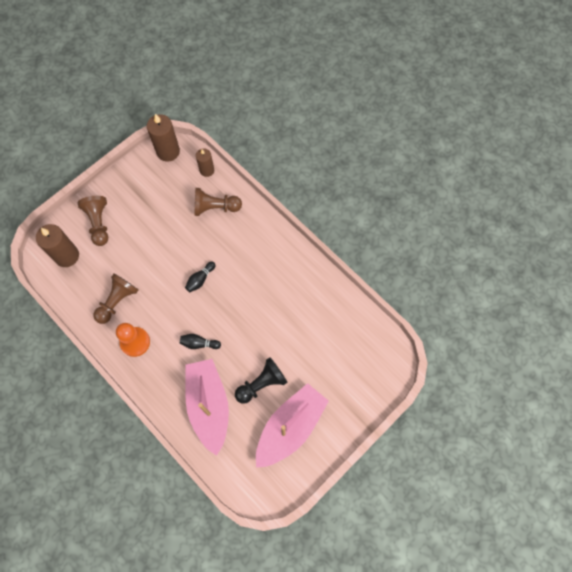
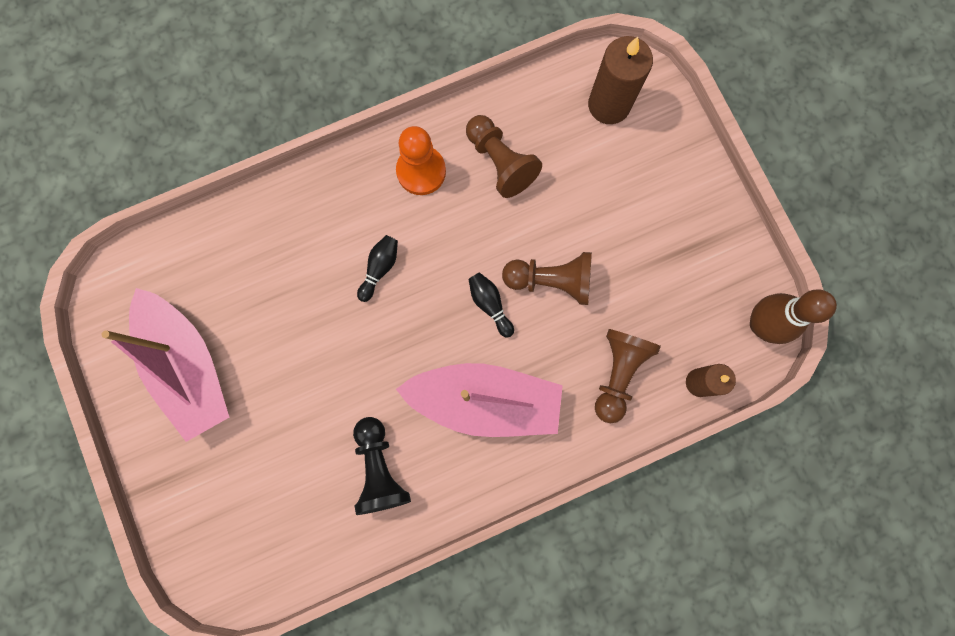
camera: 110 degrees right, 10 degrees up
brown pawn [77,196,108,246] -> brown pawn moved to [502,252,592,305]
brown candle [147,114,180,162] -> brown bowling pin [750,289,837,344]
pink boat [185,359,229,456] -> pink boat moved to [396,363,563,437]
black pawn [235,357,288,404] -> black pawn moved to [353,417,411,515]

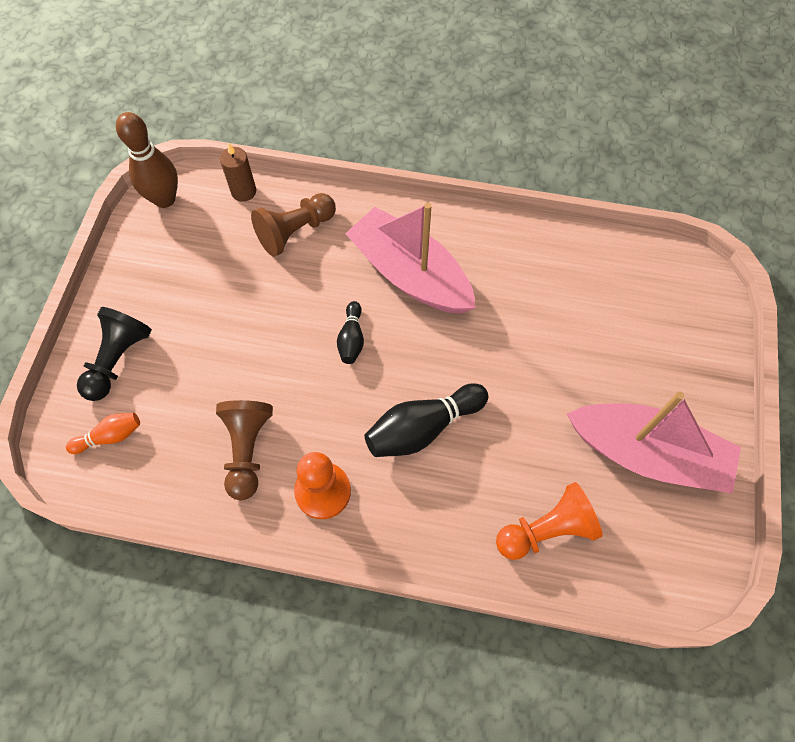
camera: 145 degrees left, 15 degrees down
pink boat [102,288,229,442] -> pink boat turned 105 degrees clockwise [567,392,741,494]
black pawn [353,417,411,515] -> black pawn moved to [77,307,152,401]
black bowling pin [357,235,398,302] -> black bowling pin [364,383,488,457], size x1.79
brown pawn [502,252,592,305] -> none
brown candle [588,36,653,124] -> orange bowling pin [66,413,140,454]
none -> orange pawn [496,482,602,560]

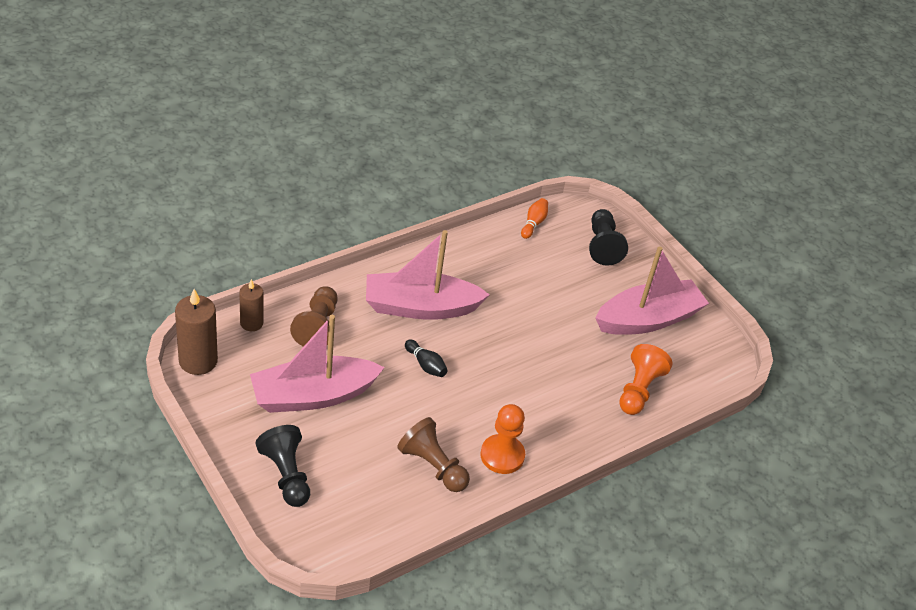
camera: 50 degrees left, 20 degrees down
orange bowling pin [66,413,140,454] -> orange bowling pin moved to [521,198,548,239]
brown bowling pin [116,112,178,208] -> brown candle [175,289,218,375]
black bowling pin [364,383,488,457] -> none
none -> pink boat [250,315,385,413]
none -> black pawn [589,209,628,266]

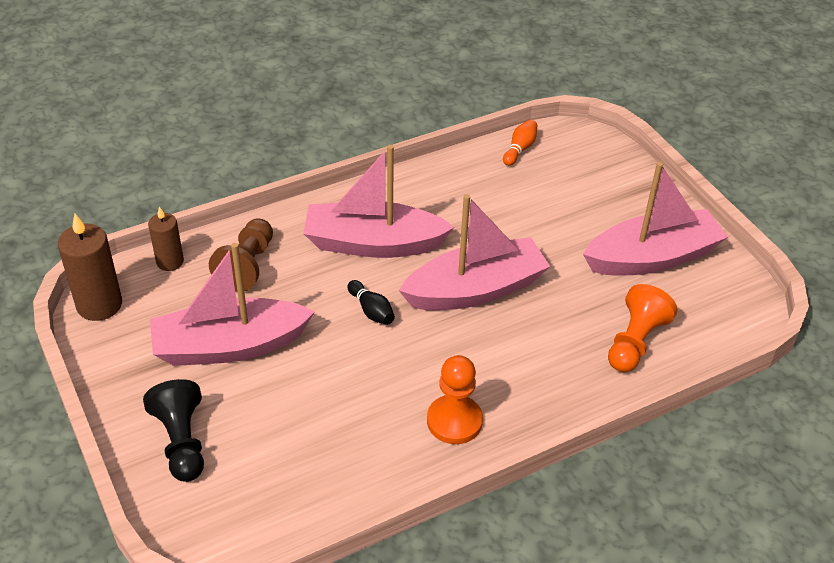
camera: 10 degrees right, 0 degrees up
brown pawn [397,417,470,492] -> none
black pawn [589,209,628,266] -> none
none -> pink boat [398,194,550,310]

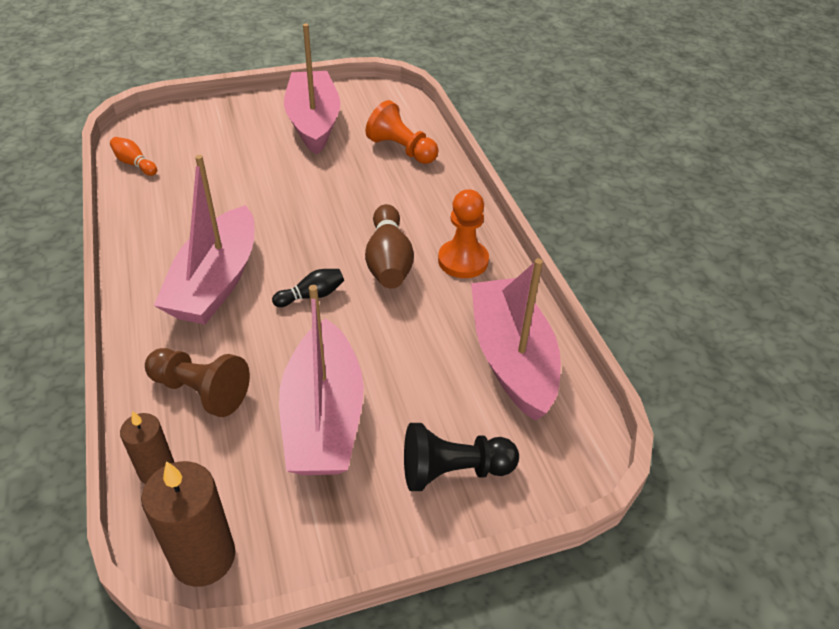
camera: 80 degrees left, 0 degrees up
pink boat [398,194,550,310] -> pink boat moved to [471,258,561,421]
none -> brown bowling pin [365,204,414,289]

